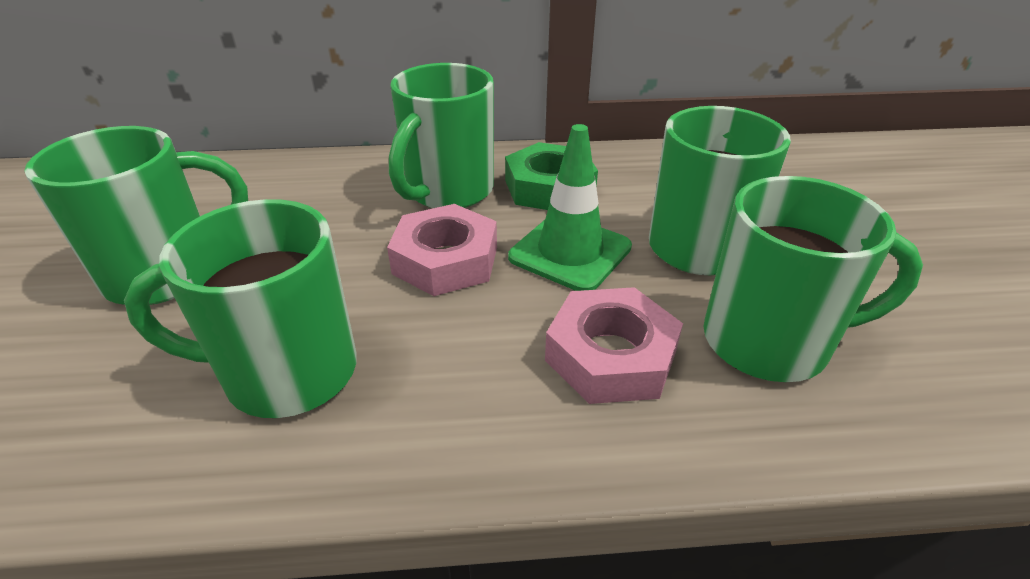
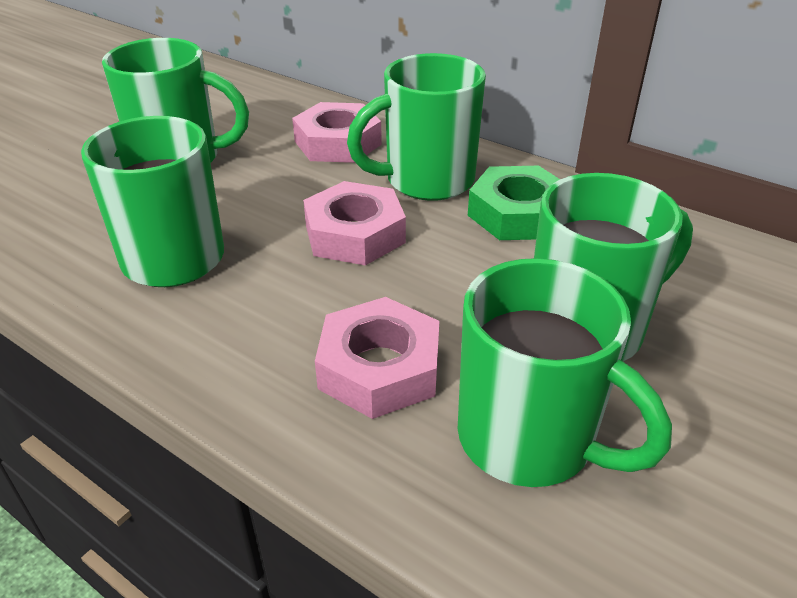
camera: 40 degrees right, 0 degrees up
green traffic cone [508,124,632,291] -> none
none -> pink nut [292,102,382,163]

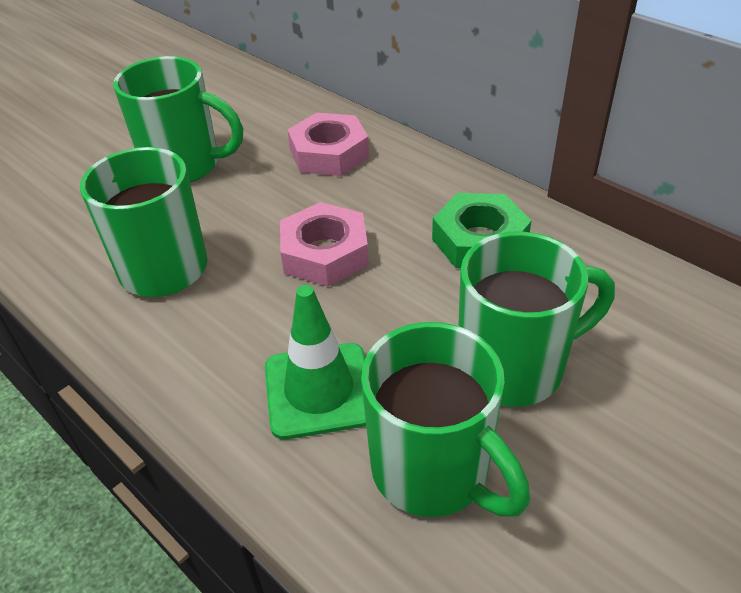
camera: 10 degrees right, 5 degrees up
pink nut [315,297,439,419] -> green traffic cone [265,285,366,440]
green mug [347,53,486,201] -> none

